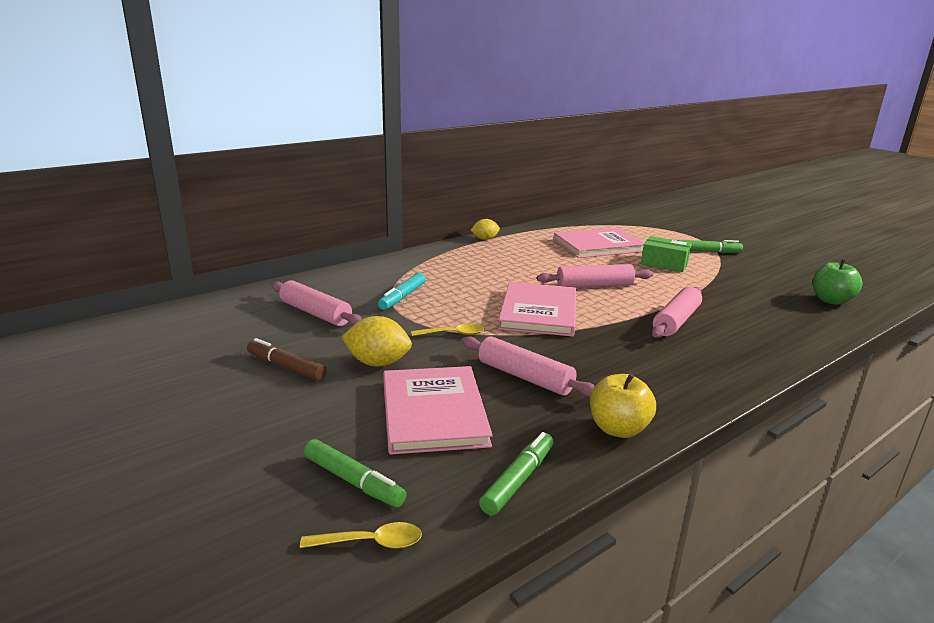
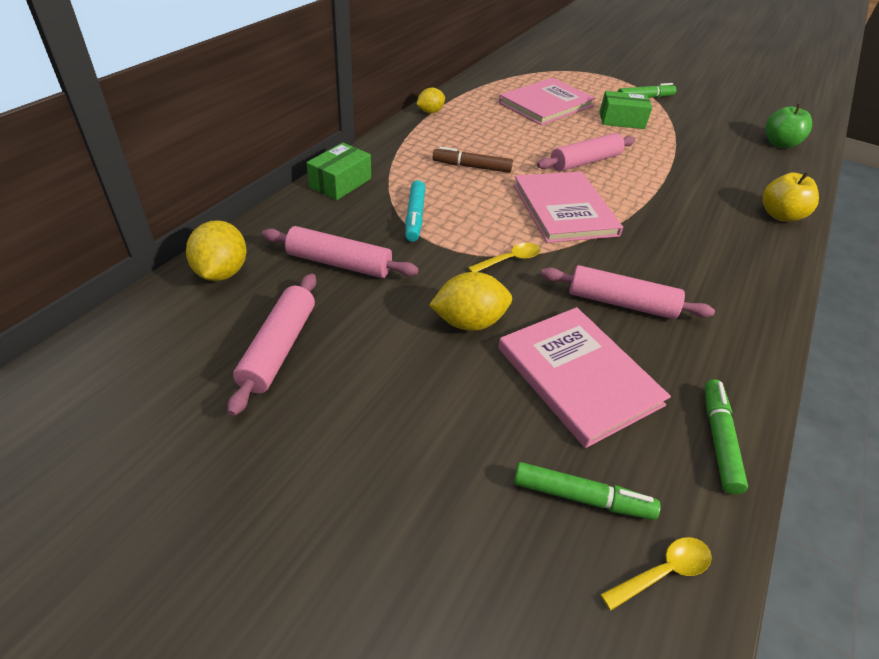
camera: 25 degrees left, 20 degrees up
brown marker [247,338,327,381] -> brown marker moved to [433,147,513,173]
yellow apple [590,374,656,438] -> yellow apple moved to [762,172,819,222]
pink rolling pin [652,287,702,338] -> pink rolling pin moved to [227,274,316,416]
none -> yellow lemon [186,220,247,281]
none -> green box [306,143,371,200]

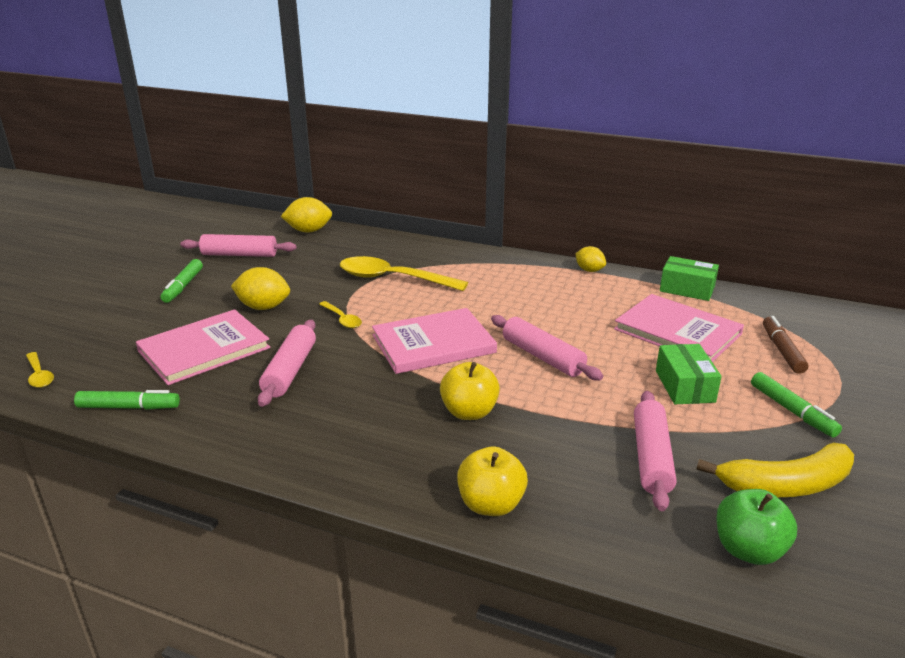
camera: 85 degrees right, 15 degrees down
pink rolling pin [262,226,419,278] -> pink rolling pin moved to [634,391,676,511]
green box [306,143,371,200] -> green box moved to [660,256,719,301]
turquoise marker [405,180,425,242] -> yellow spoon [340,256,468,291]
yellow lemon [429,272,512,331] -> yellow lemon turned 60 degrees counterclockwise [231,267,290,310]
brown marker [433,147,513,173] -> brown marker moved to [763,316,808,374]
green marker [514,462,661,520] -> green marker moved to [160,259,203,303]
none -> yellow apple [440,362,500,420]
none -> yellow banana [697,442,854,497]

